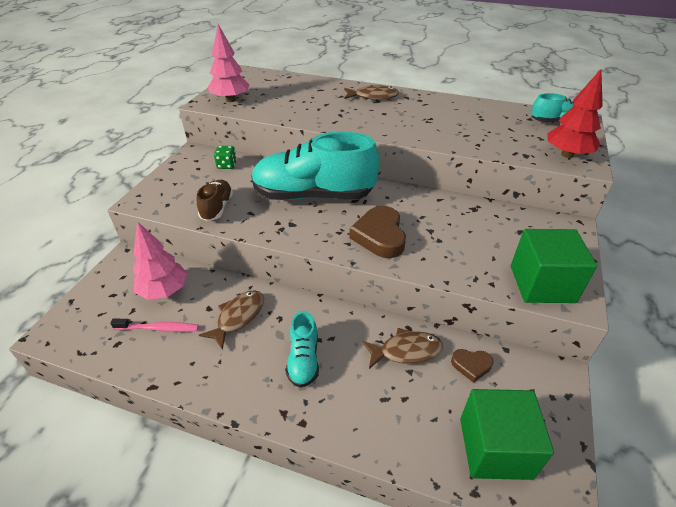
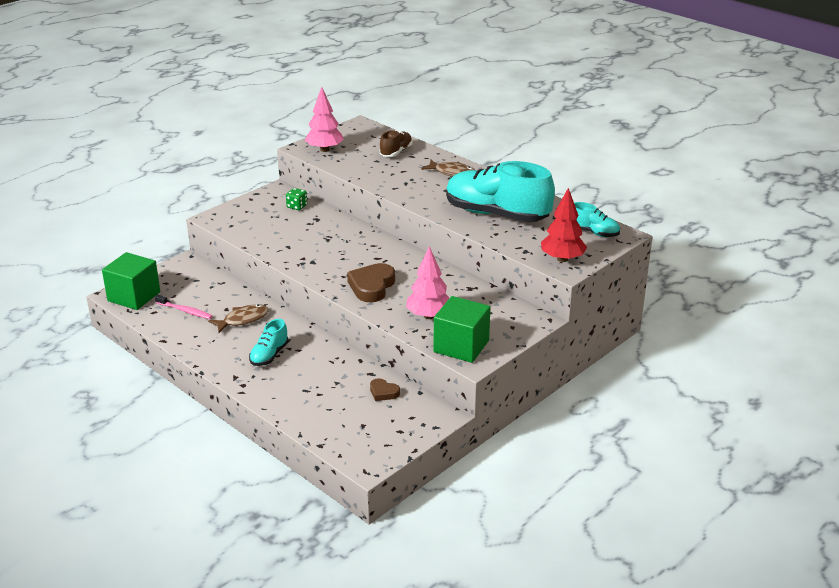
camera: 25 degrees right, 10 degrees down
pink tree [133,221,187,300] -> pink tree moved to [406,246,449,319]
brown shoe [197,180,233,221] -> brown shoe moved to [379,130,412,157]
turquoise shoe [251,132,380,200] -> turquoise shoe moved to [446,161,555,222]
brown fish [362,328,443,369] -> none
green cube [460,389,554,480] -> green cube moved to [102,252,160,310]

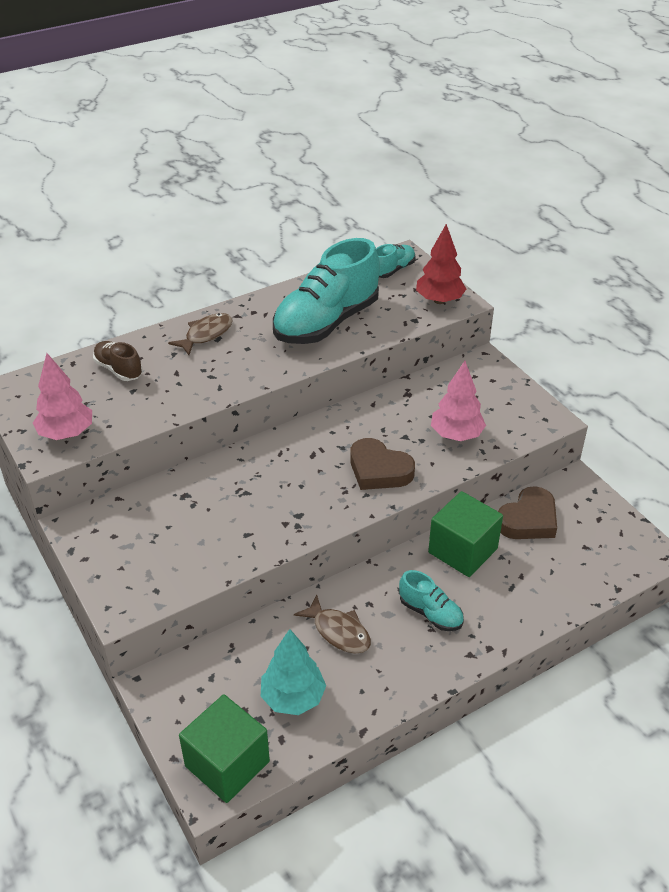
camera: 75 degrees left, 10 degrees up
pink toothbrush [155,295,212,319] -> turquoise tree [261,629,326,715]
brown fish [208,304,269,333] -> brown fish turned 150 degrees clockwise [294,595,371,654]
green dice [286,188,307,210] -> none
brown heart [370,378,400,401] -> brown heart [498,486,557,539], size x1.84
green cube [433,296,491,363] -> green cube moved to [428,491,503,577]

